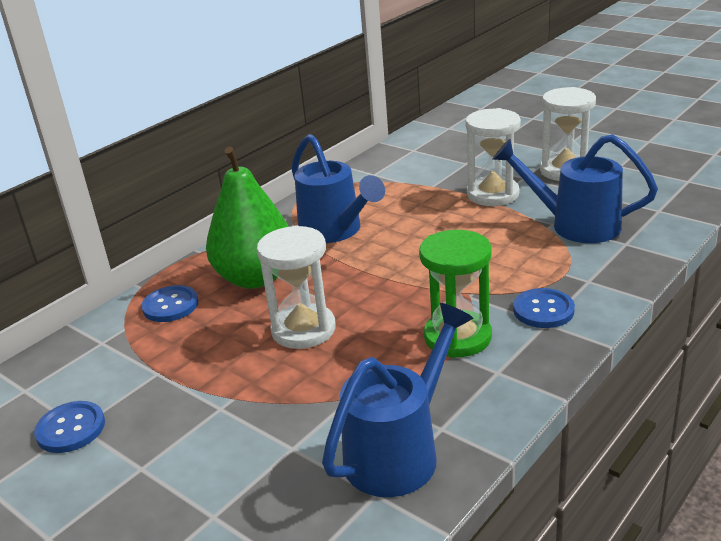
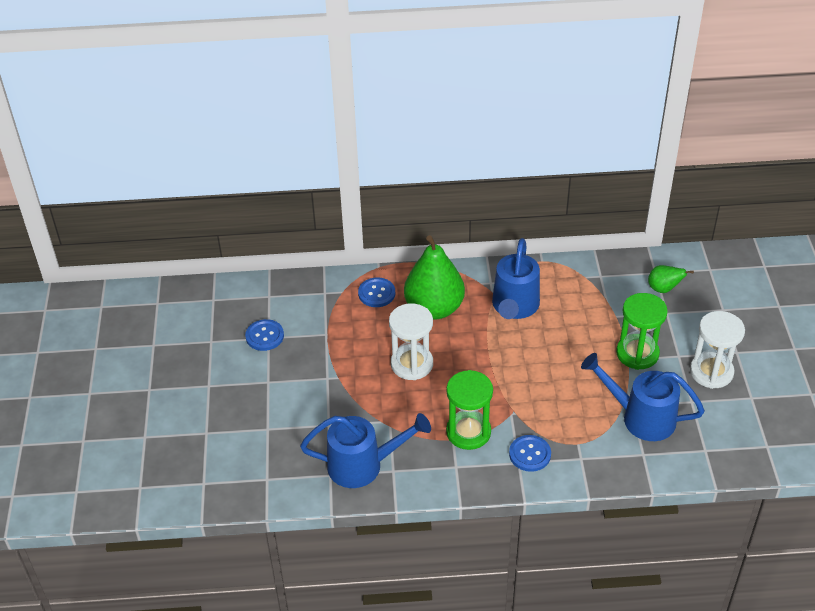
camera: 45 degrees right, 15 degrees up
white hourglass [465,108,521,206] -> green hourglass [616,293,668,370]
blue watering can [492,134,658,243] -> blue watering can turned 45 degrees counterclockwise [581,353,705,441]
none -> green pear [648,265,694,293]

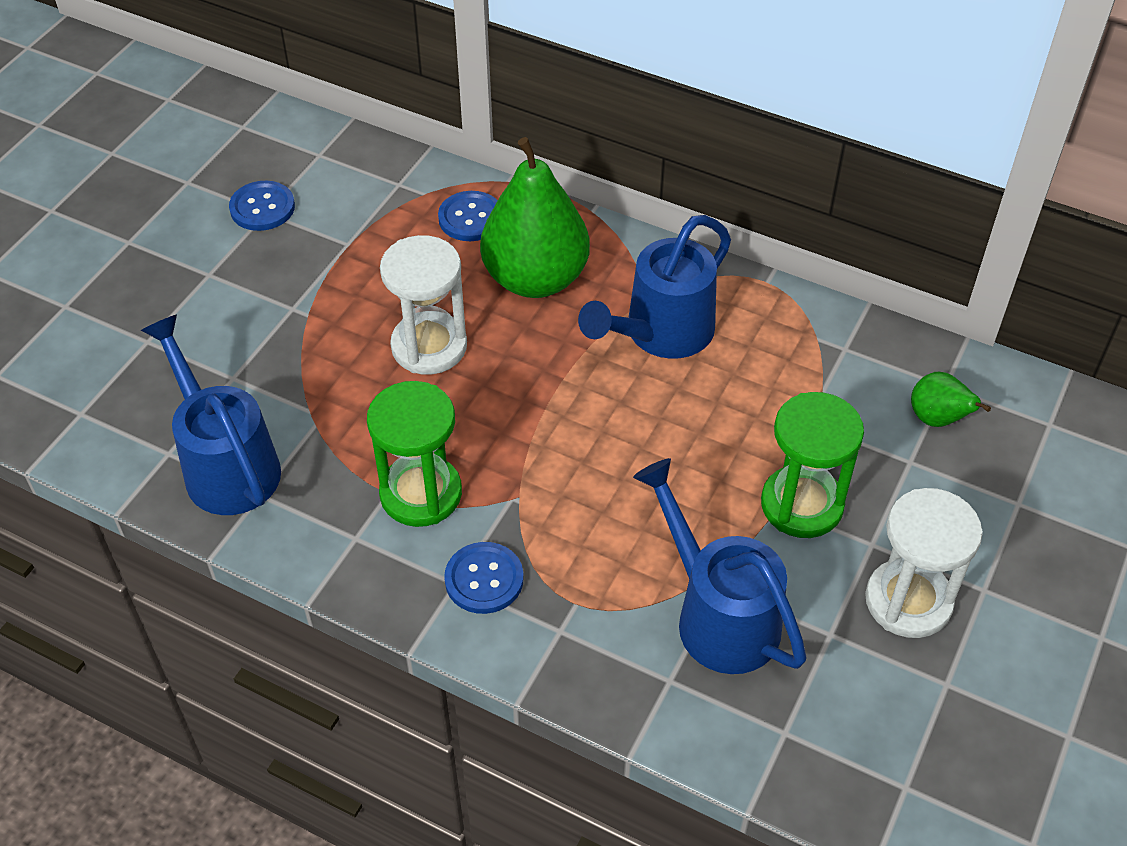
camera: 30 degrees right, 5 degrees up
blue watering can [300,413,431,488] -> blue watering can turned 150 degrees counterclockwise [141,315,281,515]

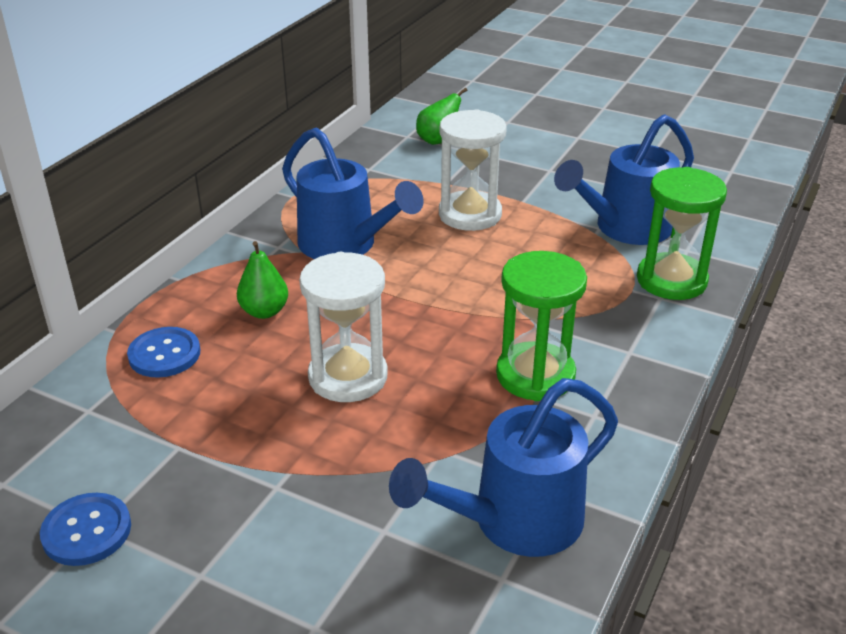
camera: 90 degrees left, 15 degrees down
blue button [444,542,524,614] -> none
green pear [480,137,590,298] -> green pear [237,241,288,319], size x0.47
green hourglass [761,392,864,538] -> green hourglass moved to [637,167,727,300]
white hourglass [865,488,983,638] -> white hourglass moved to [439,109,507,231]

